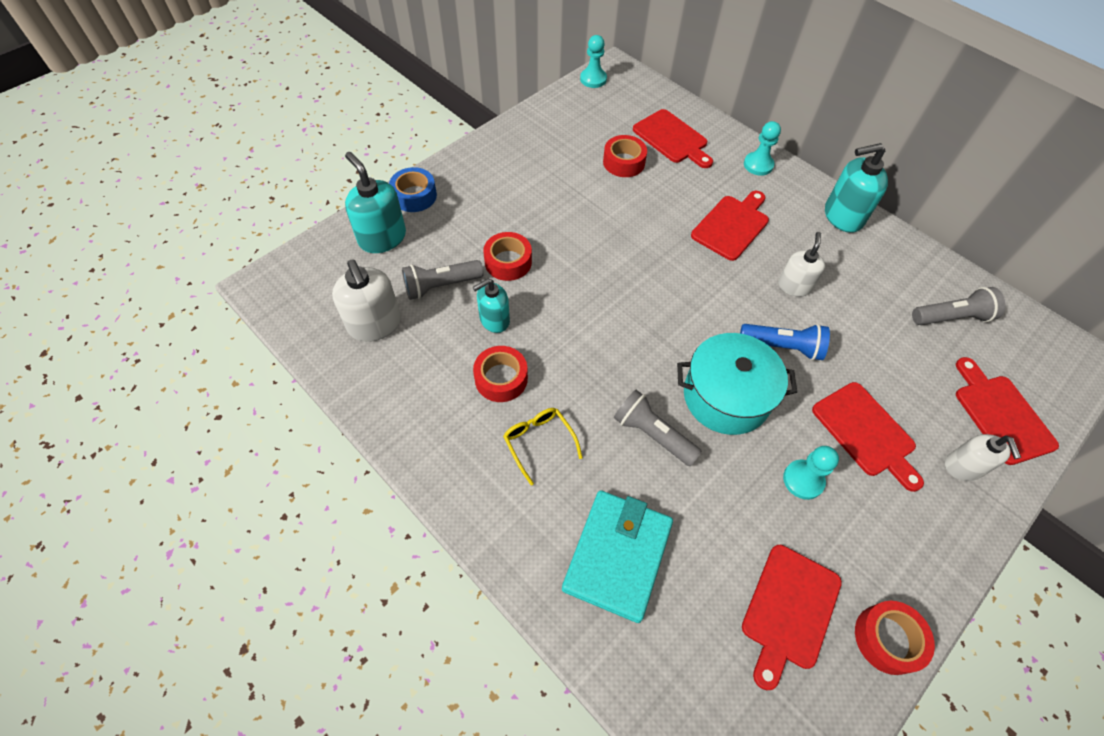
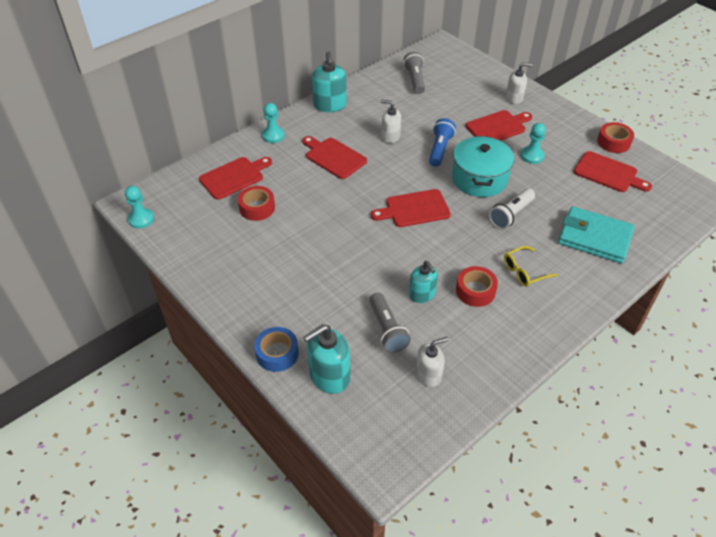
camera: 85 degrees left, 10 degrees down
white soap dispenser [332,259,401,342] -> white soap dispenser [416,337,448,387], size x0.66
red tape [483,232,532,281] -> none
grey flashlight [614,390,702,466] -> white flashlight [489,188,535,229]
red cutting board [956,357,1059,465] -> red cutting board moved to [371,189,451,227]

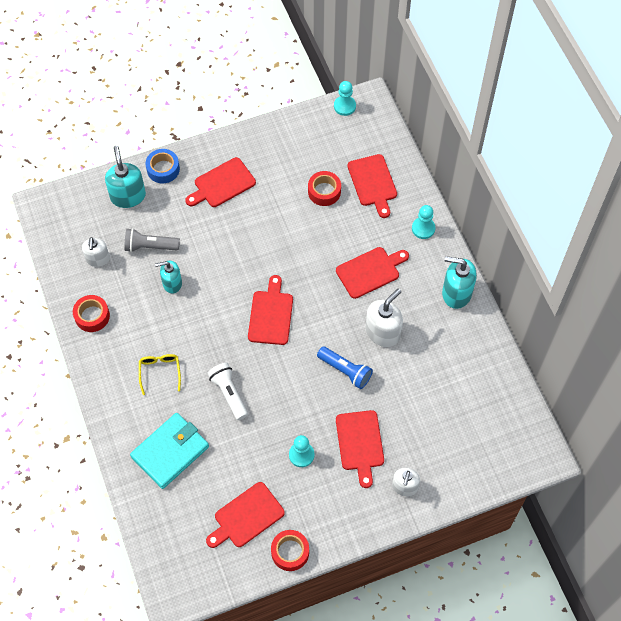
camera: 110 degrees right, 15 degrees up
white soap dispenser [381,100,401,143] -> white soap dispenser [366,289,403,347], size x1.52
grey flashlight [403,51,425,94] -> none
turquoise pot [452,136,514,197] -> none
red tape [456,266,498,307] -> red tape moved to [73,295,110,332]
none -> red cutting board [185,157,256,207]

